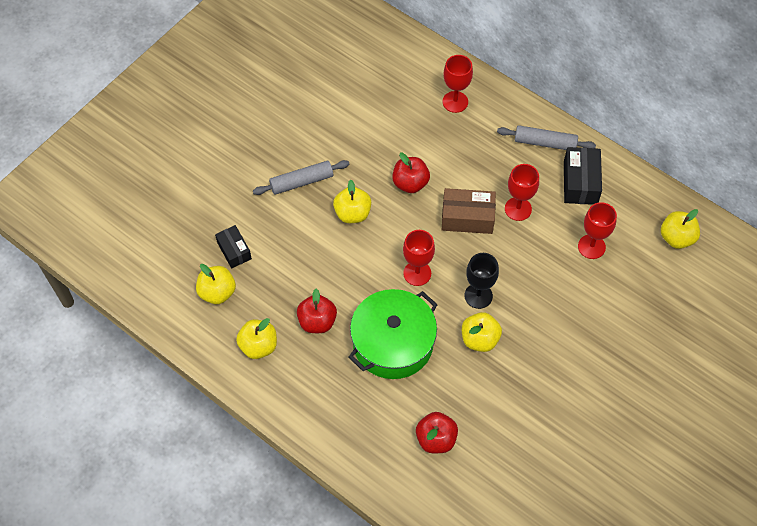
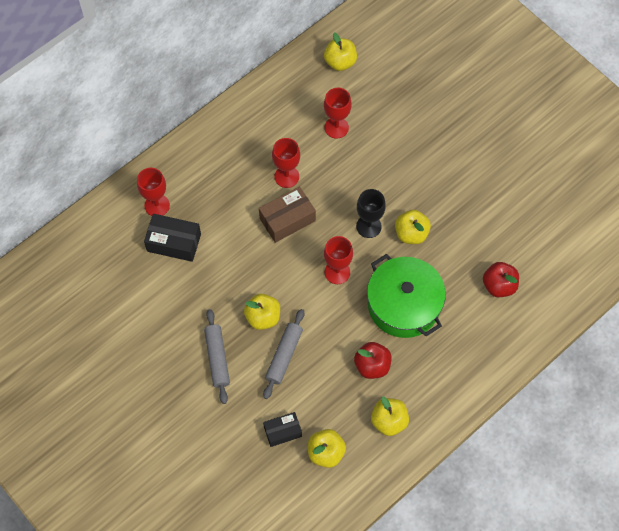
camera: 80 degrees left, 5 degrees up
red apple [392,153,430,193] -> none
brown box [442,188,496,234] -> brown box turned 45 degrees clockwise [259,187,316,243]
grey rolling pin [497,125,596,150] -> grey rolling pin moved to [263,309,304,399]
black box [564,147,602,205] -> black box moved to [144,214,201,262]

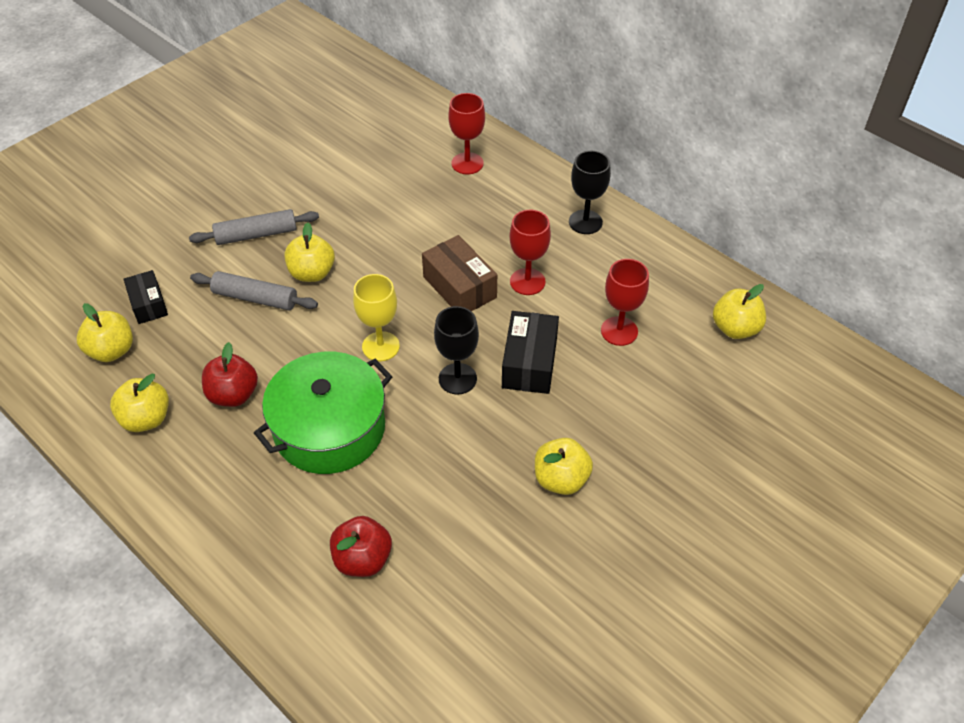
camera: 85 degrees right, 15 degrees down
black box [144,214,201,262] -> black box moved to [502,311,559,394]
red goblet [324,236,353,284] -> yellow goblet [353,274,400,361]
yellow apple [395,210,431,244] -> yellow apple moved to [535,438,593,495]
none -> black goblet [569,151,611,234]

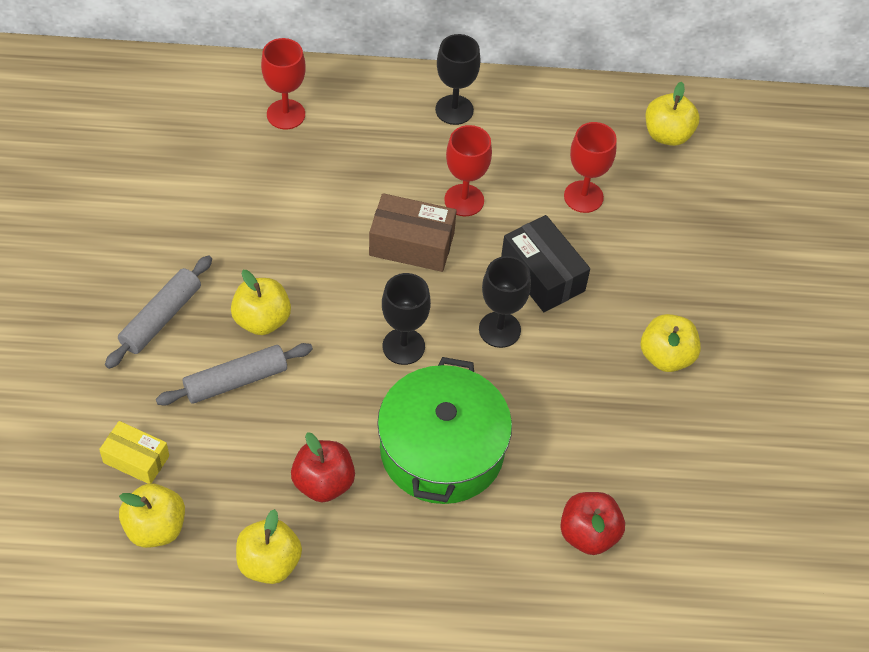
camera: 45 degrees left, 5 degrees up
black box [124,270,168,324] -> yellow box [99,421,169,484]
yellow goblet [353,274,400,361] -> black goblet [382,273,431,365]

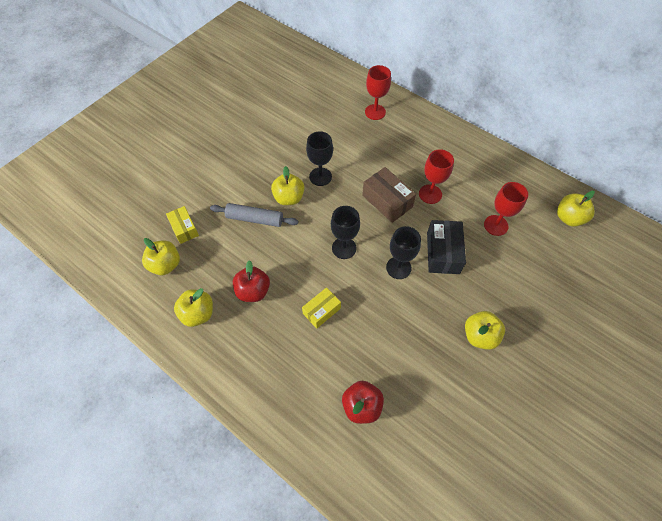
camera: 40 degrees right, 5 degrees up
grey rolling pin [105,255,212,369] -> none
green pot [377,357,512,504] -> yellow box [302,287,341,329]
black goblet [435,34,481,125] -> black goblet moved to [306,131,333,186]

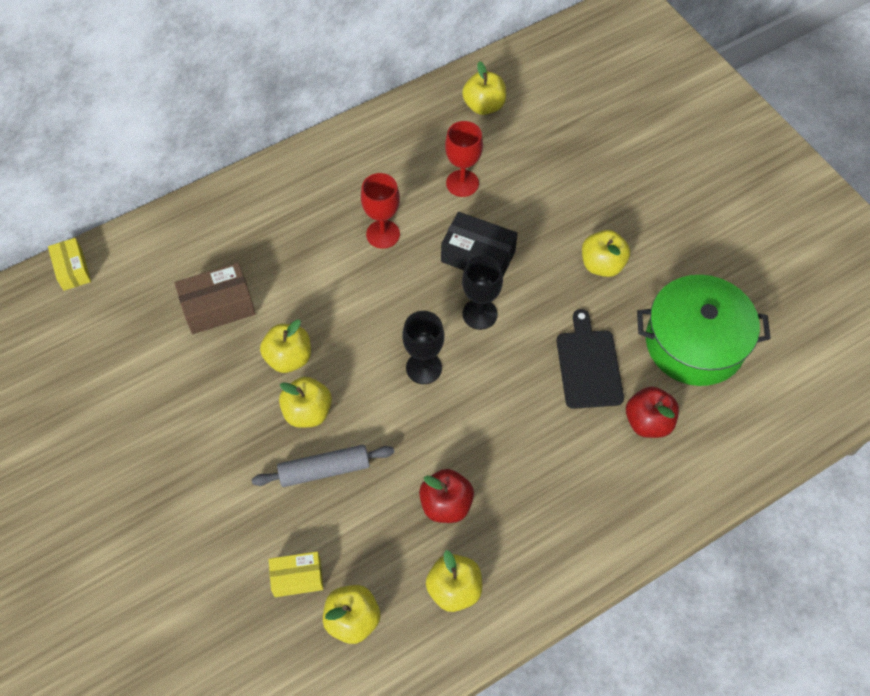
camera: 70 degrees left, 0 degrees up
grey rolling pin [210,203,298,227] -> grey rolling pin turned 45 degrees clockwise [252,445,394,487]
yellow box [302,287,341,329] -> yellow box moved to [48,238,91,291]
black goblet [306,131,333,186] -> yellow apple [260,320,311,373]
brown box [362,167,416,223] -> brown box moved to [175,263,256,334]
red goblet [365,65,391,120] -> none
none -> black cutting board [556,309,624,409]
none -> green pot [637,275,771,386]

